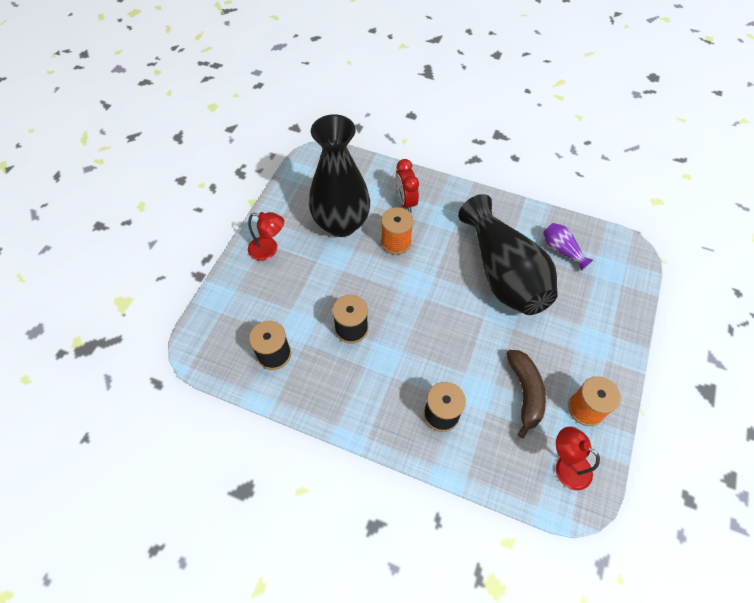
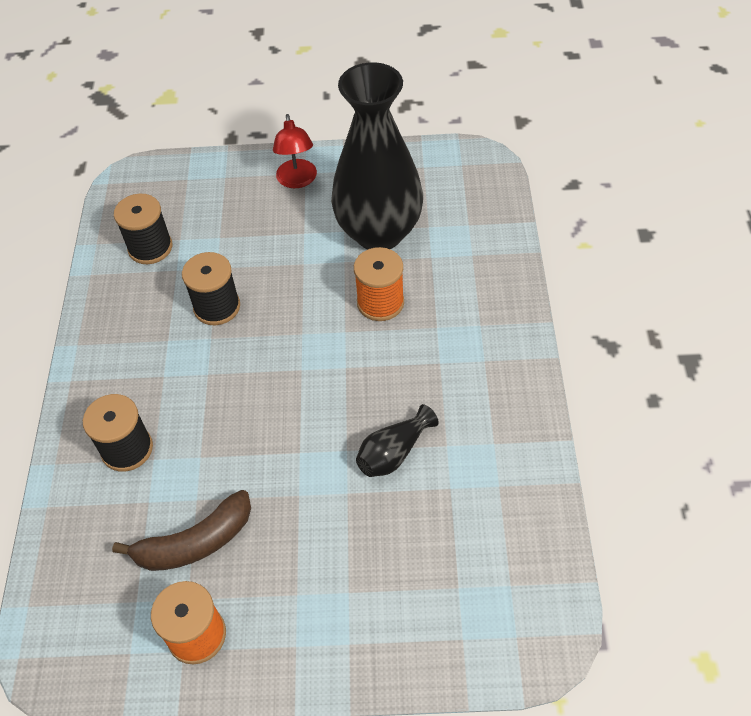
camera: 70 degrees right, 5 degrees down
red clock [395,159,419,213] -> none
black vase [458,194,558,315] -> black vase [356,404,439,477], size x0.41
purple vase [543,223,593,271] -> none
red lamp [556,427,600,490] -> none

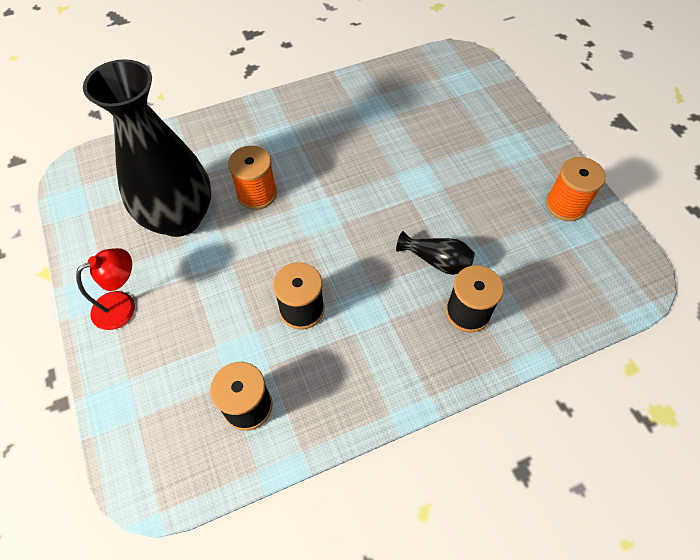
camera: 115 degrees left, 5 degrees up
brown banana [112,490,251,571] -> none
black vase [356,404,439,477] -> black vase moved to [396,231,475,275]

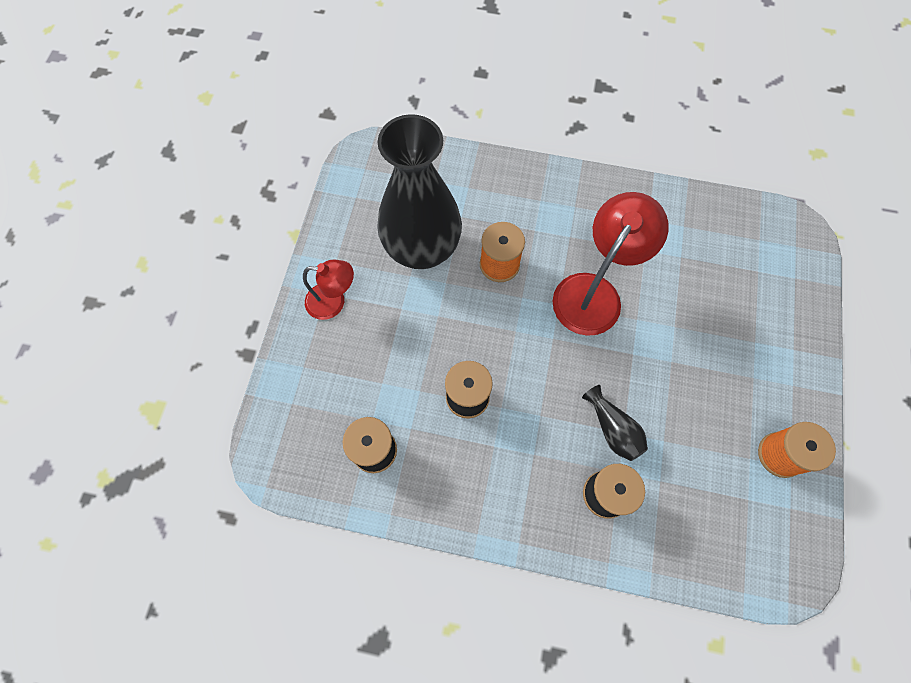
camera: 35 degrees right, 10 degrees up
none -> red lamp [552,192,669,336]

